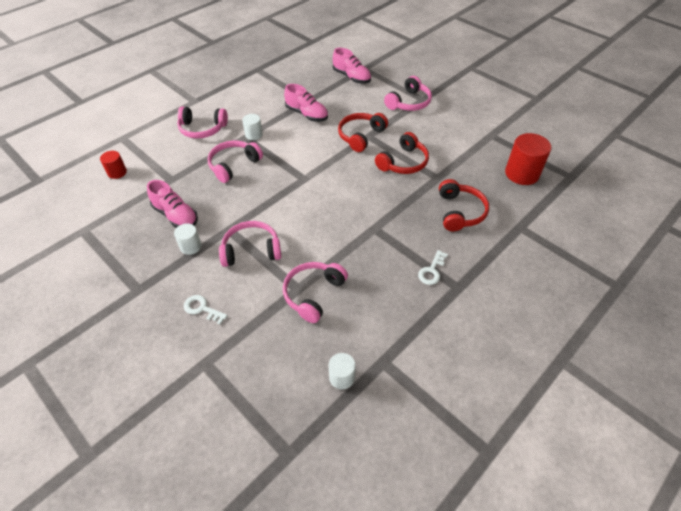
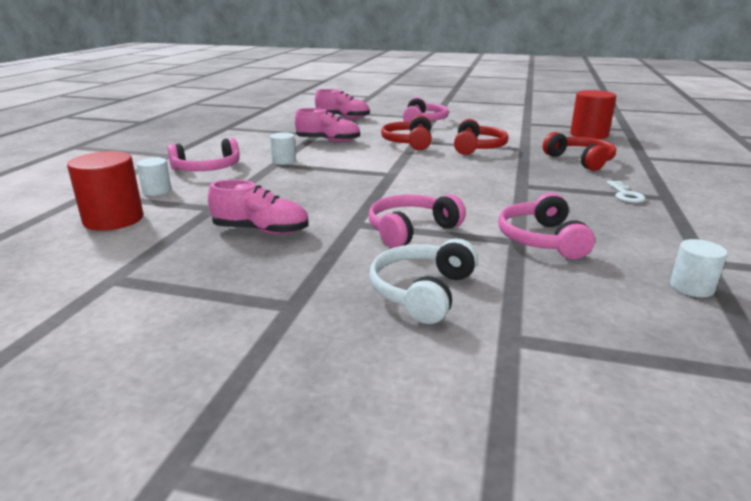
camera: 30 degrees left, 25 degrees down
red cylinder [100,151,127,179] -> red cylinder [67,151,144,231], size x1.80
white cylinder [174,223,202,255] -> white cylinder moved to [137,158,172,196]
white key [184,295,228,325] -> white headphones [369,239,478,324]
pink headphones [207,140,263,183] -> none

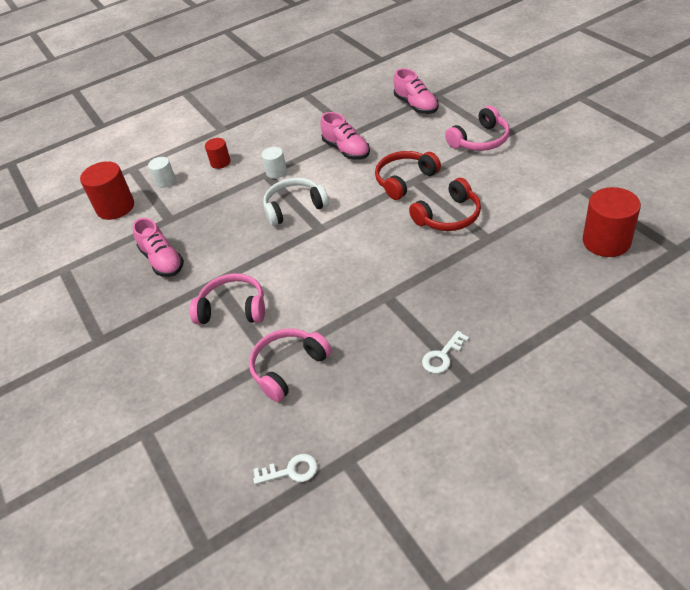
camera: 50 degrees right, 20 degrees up
pink headphones [167,138,240,171] -> red cylinder [205,138,231,169]
white headphones [369,239,478,324] -> white headphones moved to [263,178,329,226]
red headphones [543,132,616,171] -> none
white cylinder [670,239,727,297] -> white key [253,454,317,484]

